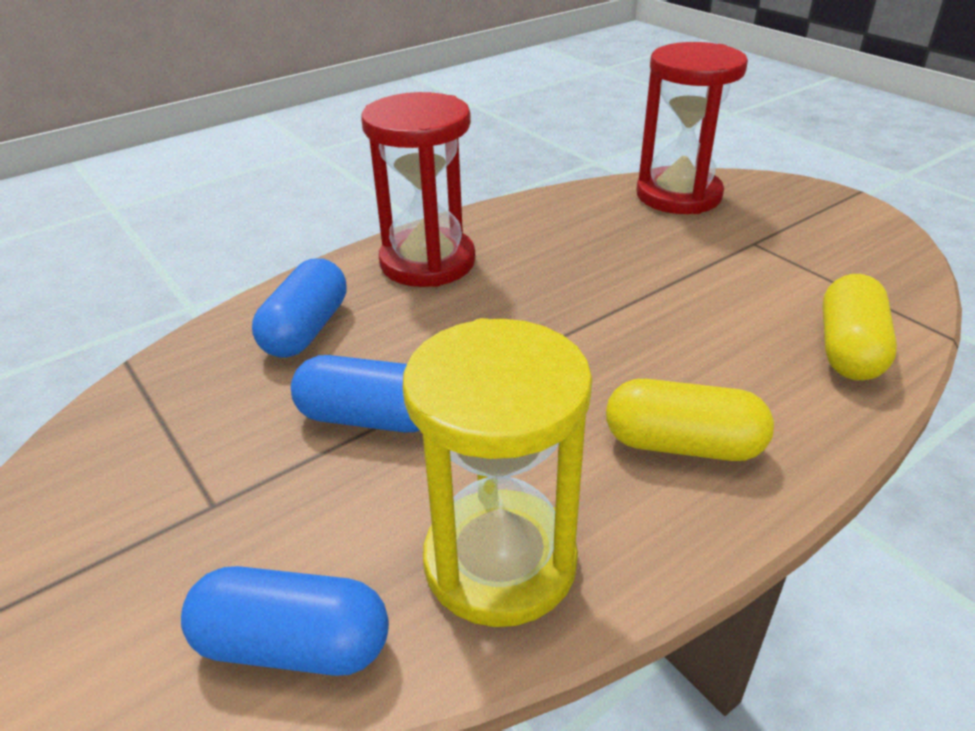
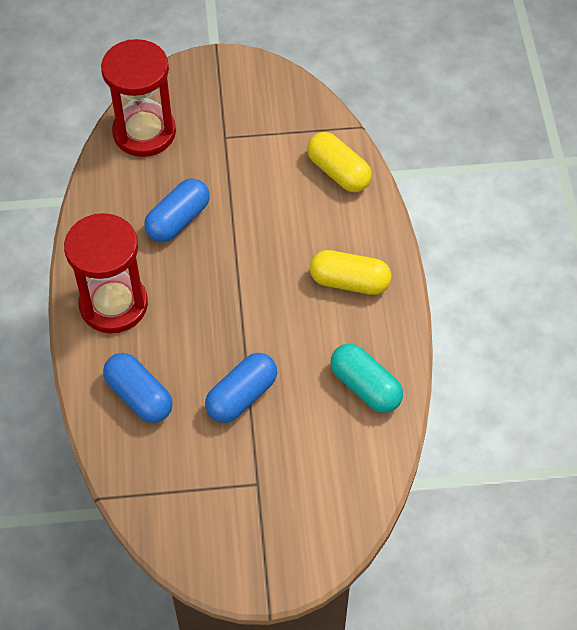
camera: 60 degrees left, 20 degrees up
blue capsule [181,566,389,676] -> blue capsule moved to [144,178,210,242]
yellow hourglass [403,318,592,627] -> turquoise capsule [331,343,403,413]
yellow capsule [606,379,774,461] -> yellow capsule turned 60 degrees clockwise [310,250,392,295]

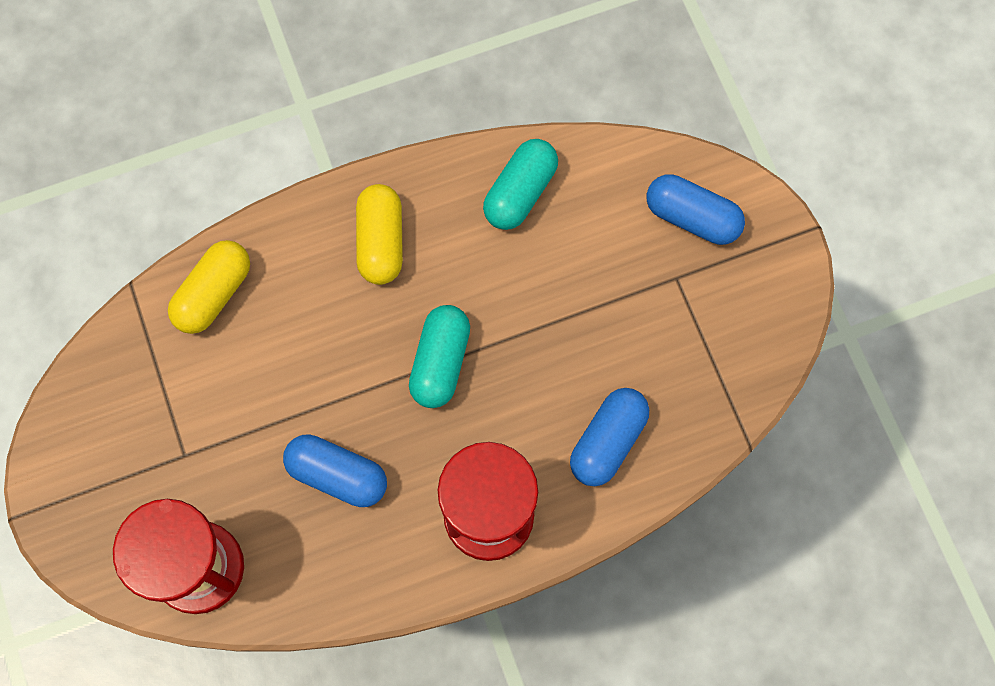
camera: 105 degrees left, 15 degrees up
blue capsule [205,353,277,423] -> blue capsule moved to [647,174,745,245]
none -> turquoise capsule [409,305,470,408]

